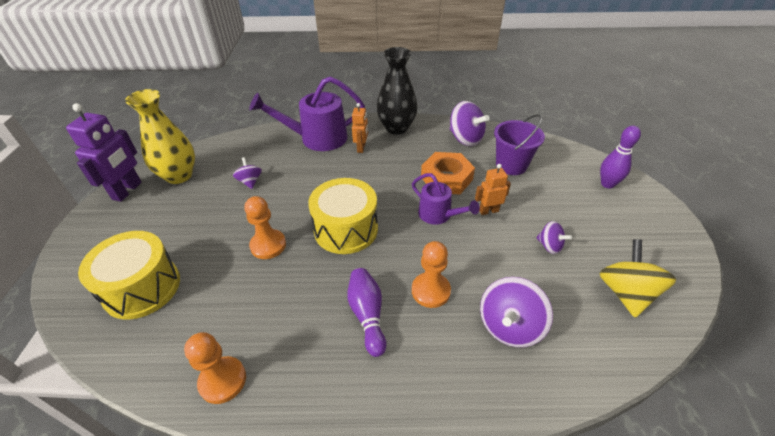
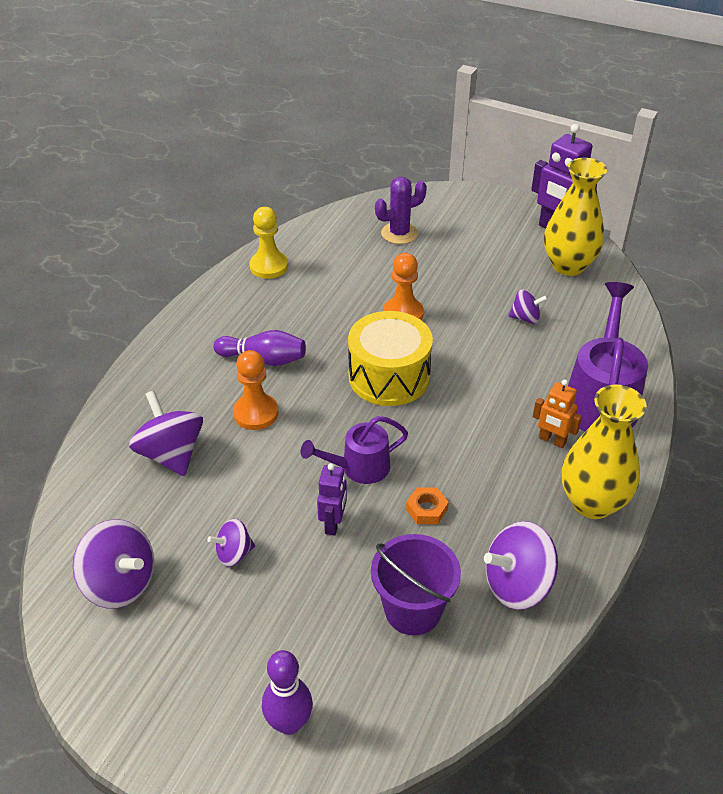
camera: 115 degrees right, 0 degrees up
yellow drum [78,231,180,320] -> purple cactus [375,177,427,244]
orange pawn [184,332,246,404] -> yellow pawn [249,207,288,279]
black vase [376,47,418,135] -> yellow vase [562,385,647,519]
orange nut [421,152,475,194] -> orange nut [406,487,449,524], size x0.49
orange robot [475,164,511,215] -> purple robot [317,463,347,536]
yellow spinning top [599,239,676,318] -> purple spinning top [73,519,154,609]

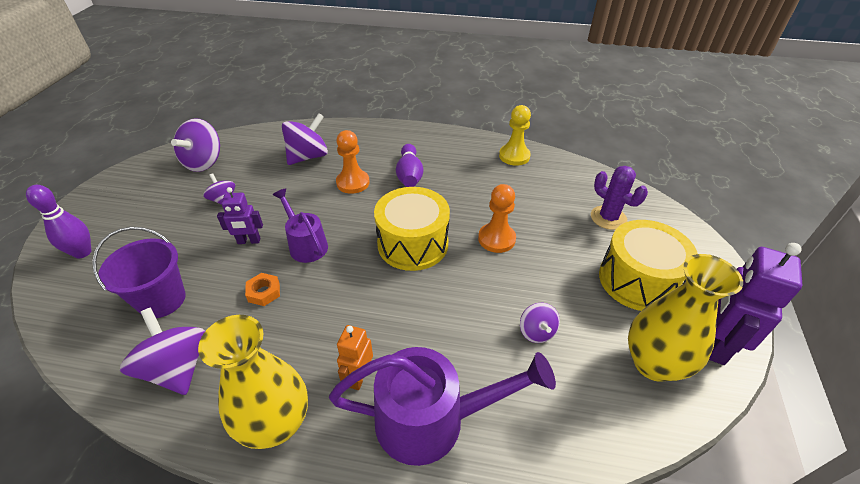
camera: 75 degrees right, 0 degrees up
none -> yellow drum [599,220,698,311]

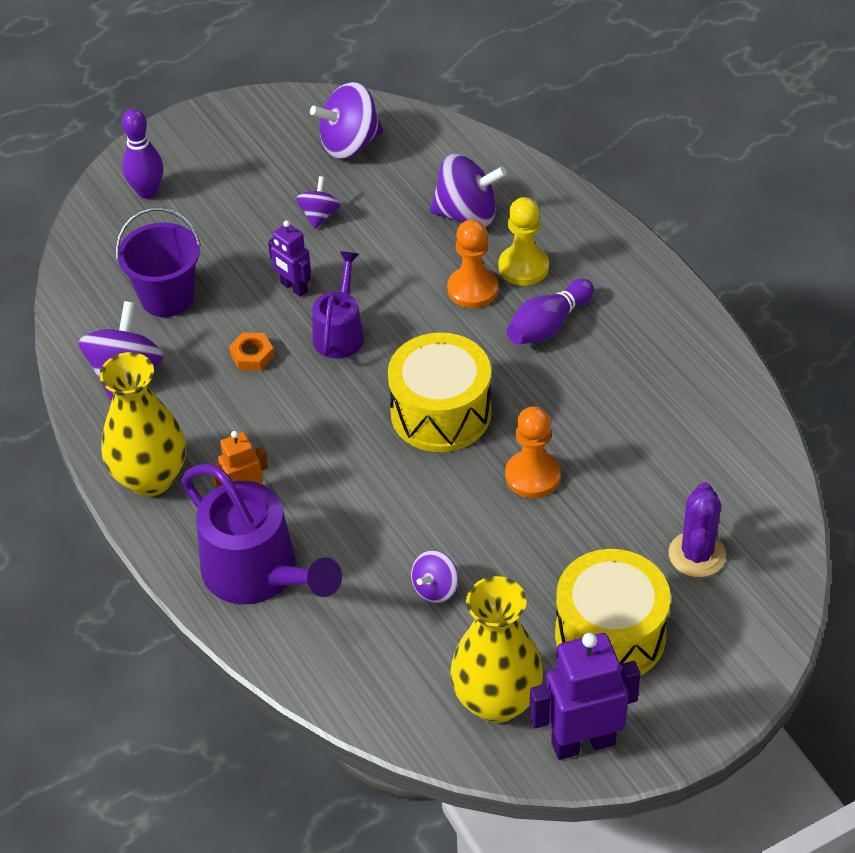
camera: 50 degrees right, 5 degrees up
yellow pawn [499,105,531,166] -> yellow pawn moved to [499,197,549,286]

